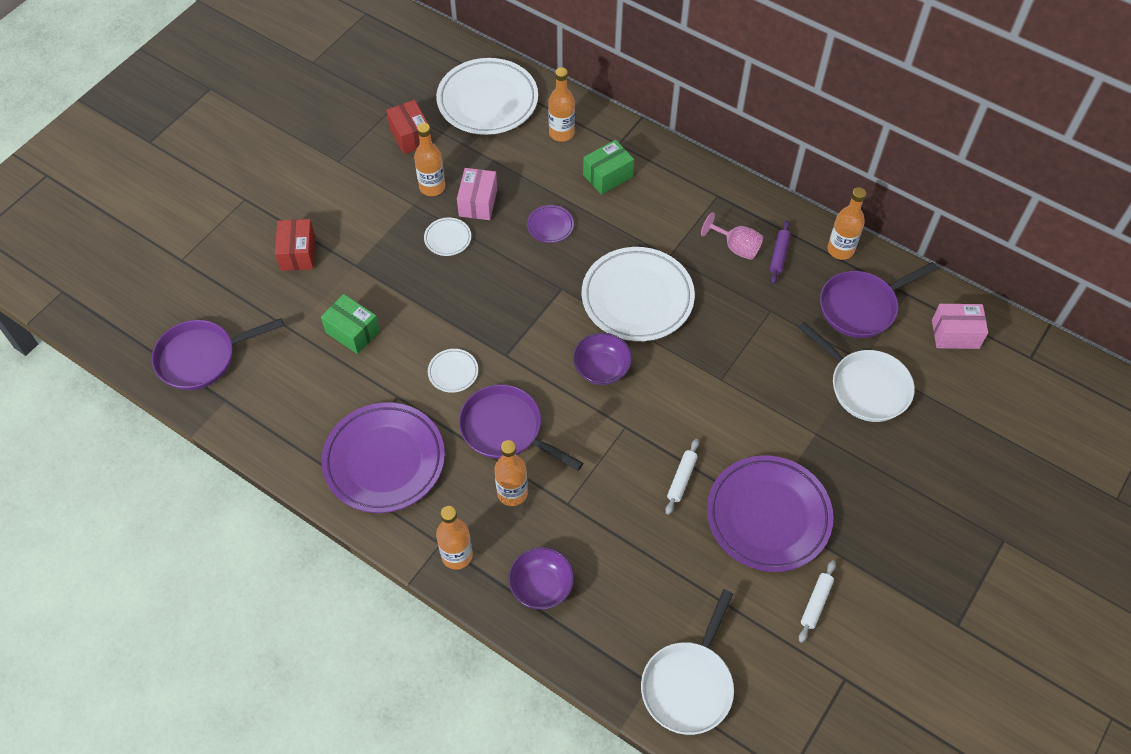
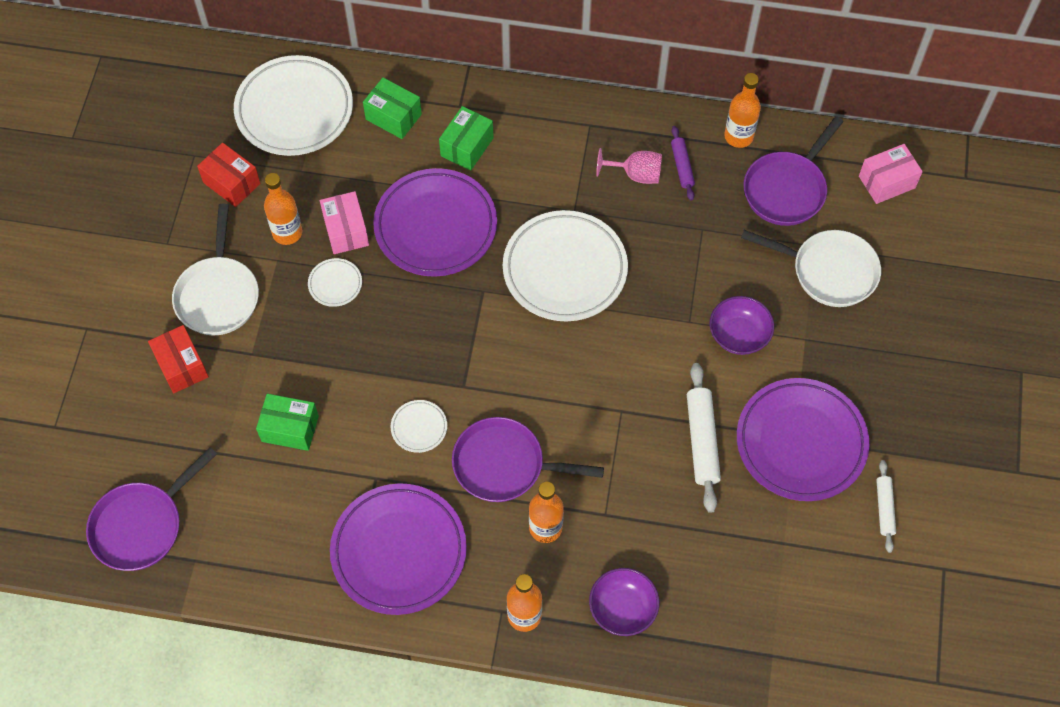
camera: 25 degrees left, 5 degrees up
purple plate [527,205,574,243] -> purple plate [373,168,497,277], size x2.31
orange bottle [548,67,575,142] -> green box [363,77,422,139]
purple bowl [573,333,632,385] -> purple bowl moved to [710,296,774,355]
white pan [641,589,734,735] -> white pan moved to [172,204,259,336]
white rolling pin [665,439,699,515] -> white rolling pin [687,363,721,513], size x1.68

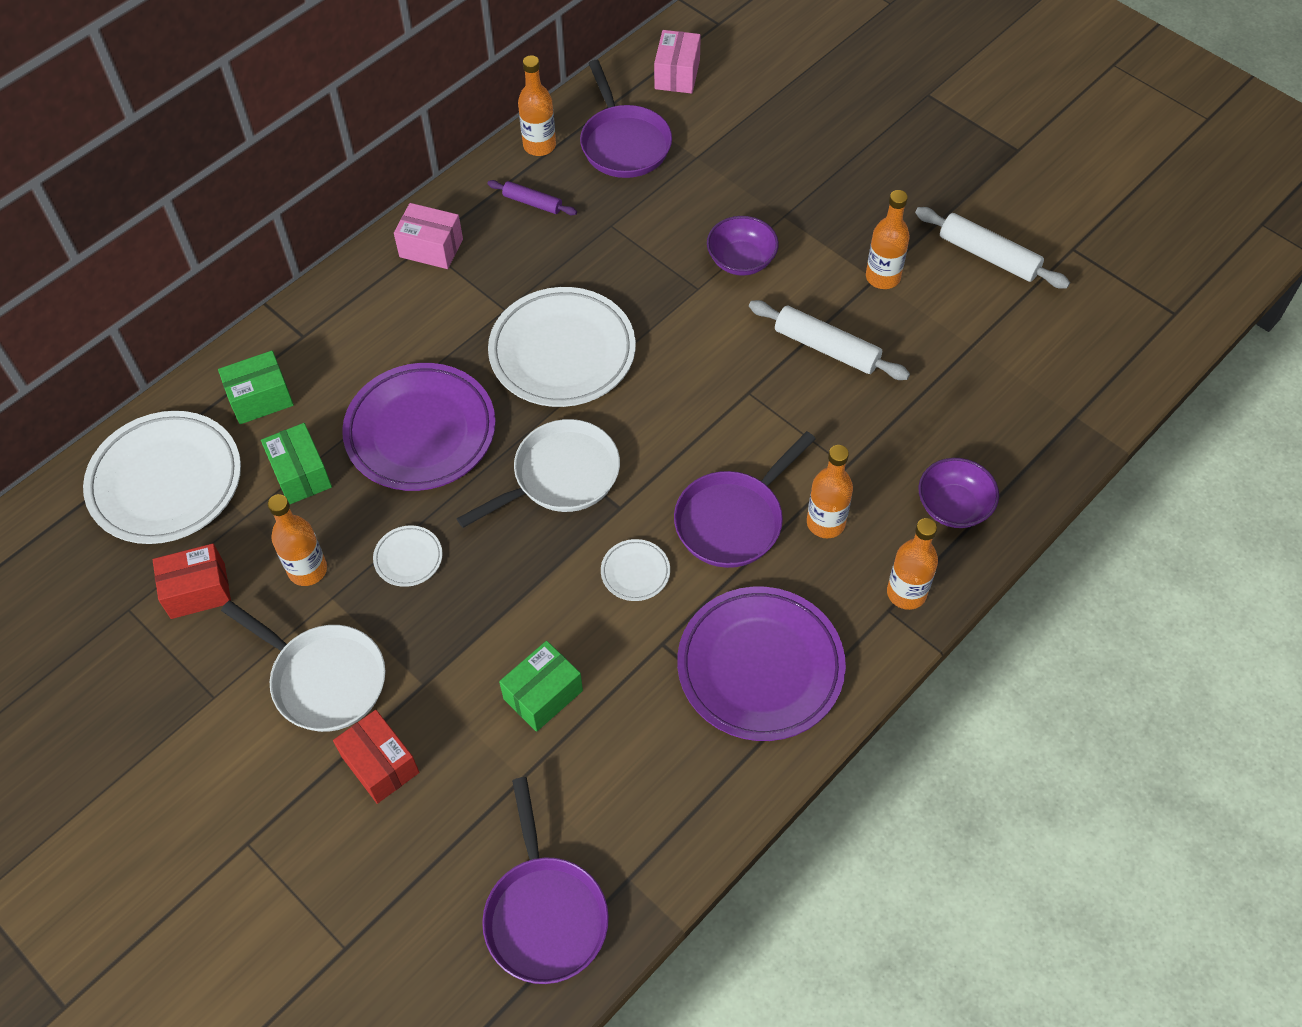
camera: 55 degrees left, 5 degrees down
red box [148,325,209,393] -> red box turned 45 degrees clockwise [333,710,419,804]
pink box [320,191,369,254] -> pink box moved to [394,203,463,269]
green box [439,106,494,171] -> green box moved to [261,423,332,504]
pink goblet [596,148,662,184] -> none
purple plate [737,378,869,501] -> orange bottle [866,190,910,289]
white pan [741,230,881,307] -> white pan moved to [456,419,620,528]
white rolling pin [876,460,896,553] -> white rolling pin [915,207,1070,289], size x1.68

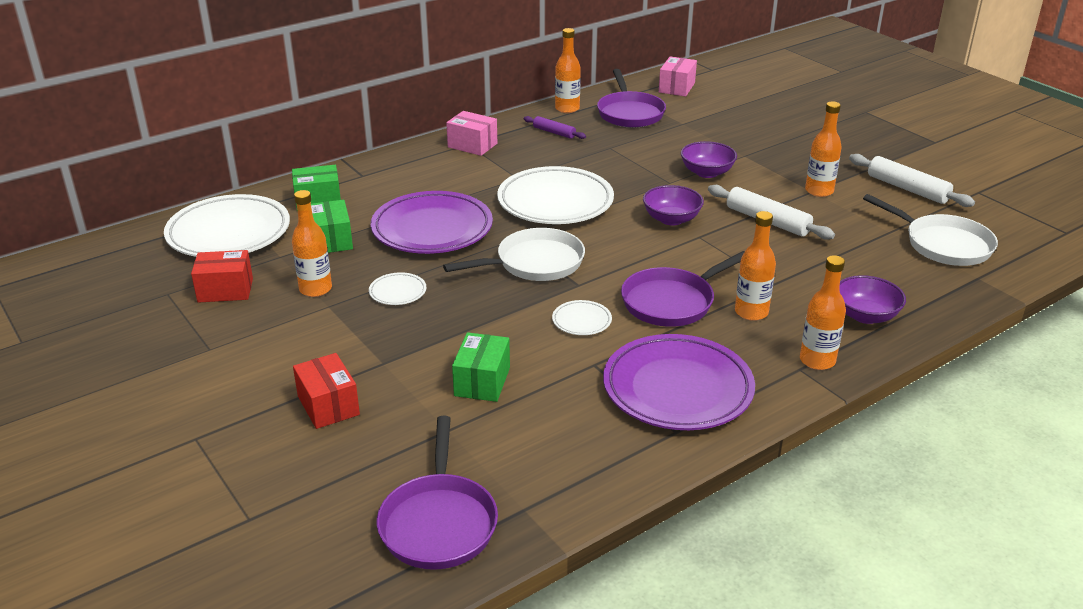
camera: 10 degrees right, 25 degrees down
white pan [221,601,385,732] -> white pan moved to [863,194,998,266]
green box [499,641,583,732] -> green box turned 45 degrees counterclockwise [452,332,510,402]
none -> purple bowl [643,185,704,226]

